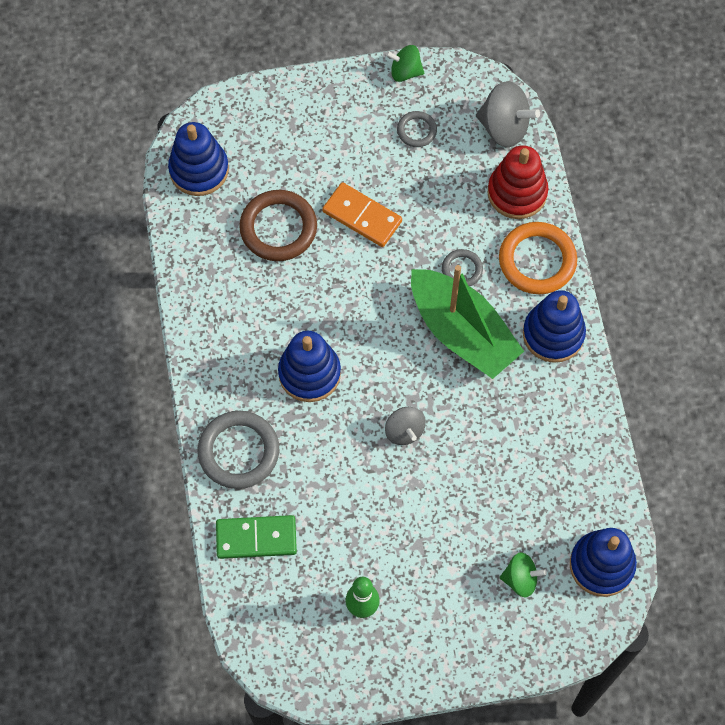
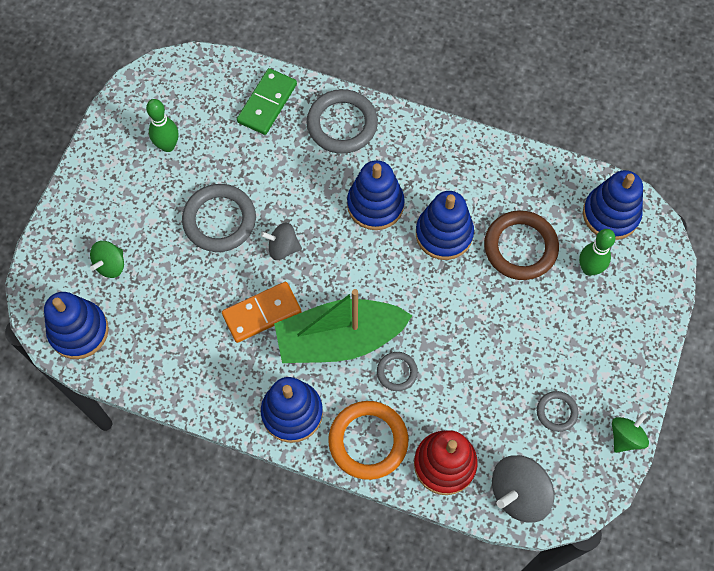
camera: 120 degrees right, 0 degrees up
orange domino [322,182,402,247] -> orange domino moved to [222,282,301,343]
none -> grey ring [182,184,256,252]
none -> blue stacking toy [416,191,474,260]
none -> green bowling pin [579,229,616,276]

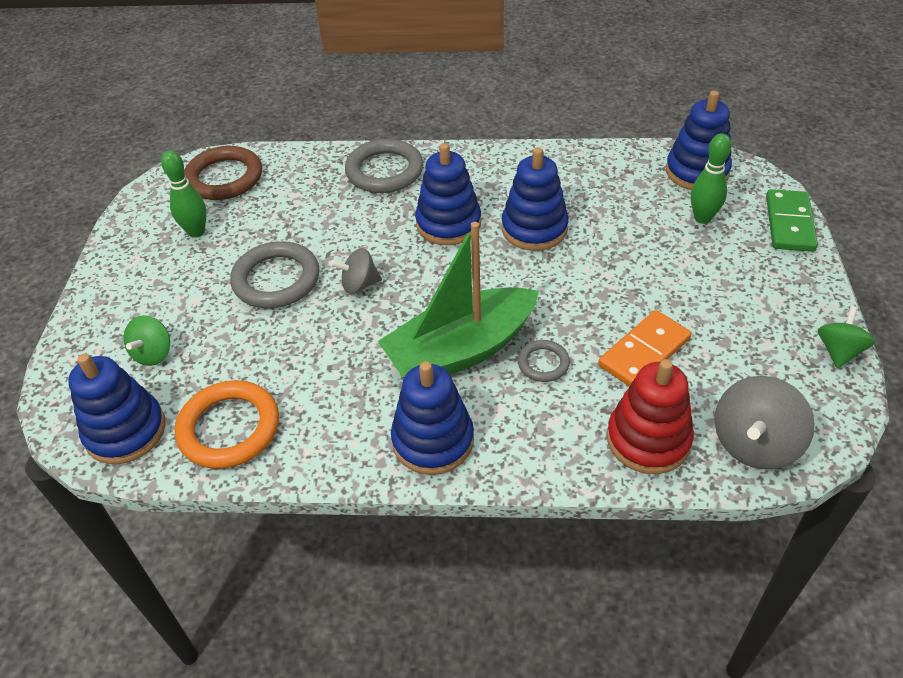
camera: 15 degrees left, 20 degrees down
orange domino [222,282,301,343] -> orange domino moved to [598,310,692,387]
green domino [237,68,297,135] -> green domino moved to [766,189,818,252]
orange ring [328,401,408,480] -> orange ring moved to [175,380,279,469]
brown ring [484,210,559,280] -> brown ring moved to [184,146,262,200]
grey ring [537,391,578,432] -> none

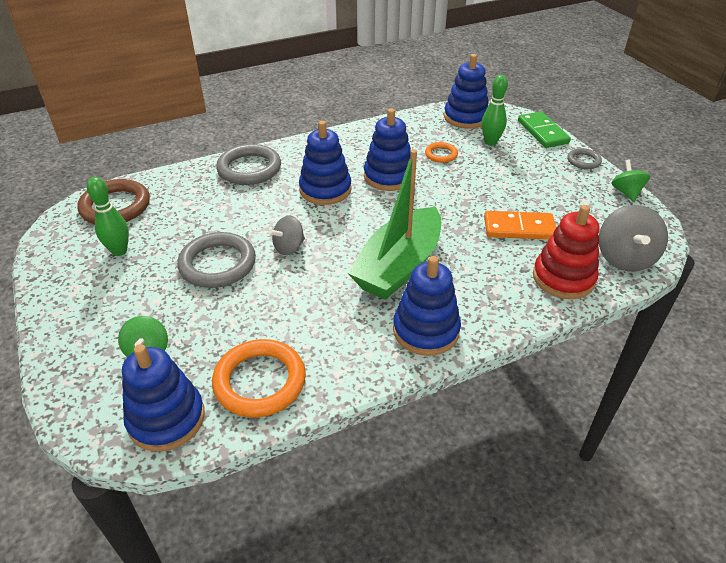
camera: 30 degrees left, 5 degrees down
grey ring [518,340,570,382] -> grey ring moved to [567,148,602,169]
orange domino [598,310,692,387] -> orange domino turned 75 degrees clockwise [484,211,556,239]
none -> orange ring [425,142,458,163]

